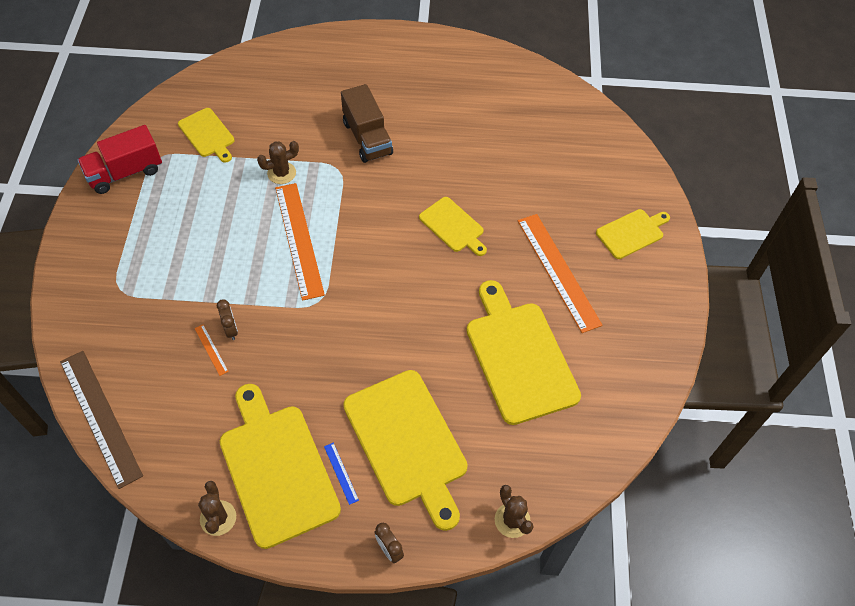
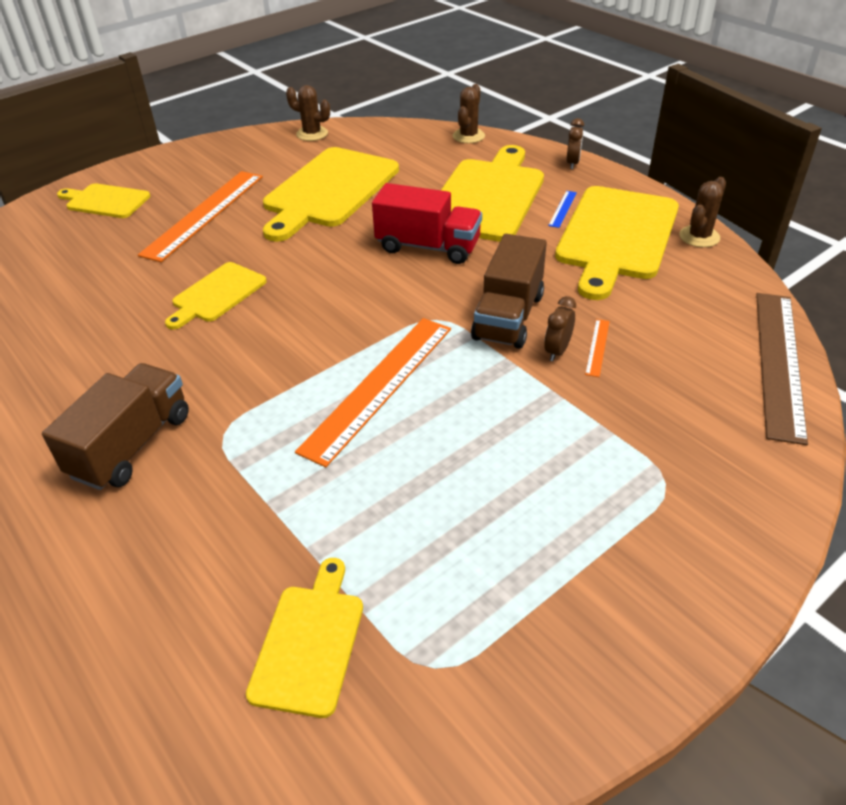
camera: 130 degrees left, 15 degrees down
red truck [77,125,162,194] -> red truck moved to [372,183,482,264]
brown cactus [257,141,299,184] -> brown cactus moved to [286,85,330,141]
yellow cutting board [419,197,487,256] -> yellow cutting board turned 150 degrees counterclockwise [165,262,267,329]
none -> brown truck [471,234,547,349]

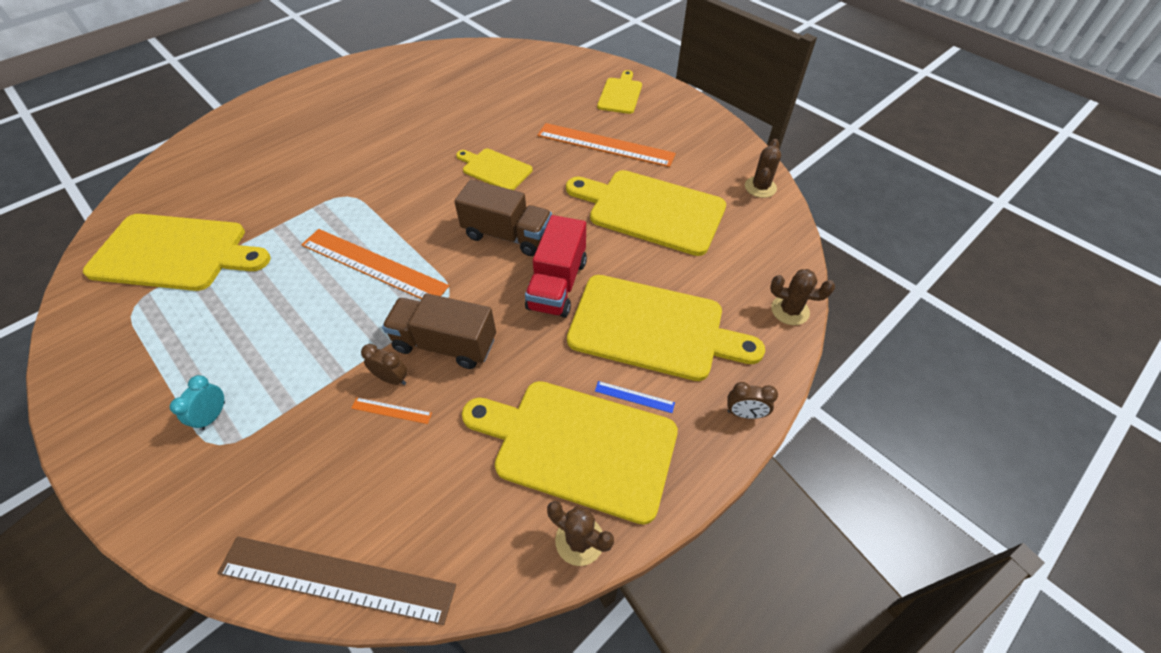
camera: 85 degrees right, 10 degrees up
brown truck [42,363,189,490] -> brown truck moved to [454,179,552,256]
yellow cutting board [246,558,363,718] -> yellow cutting board [83,214,271,291], size x1.86
none -> turquoise clock [170,375,225,431]

